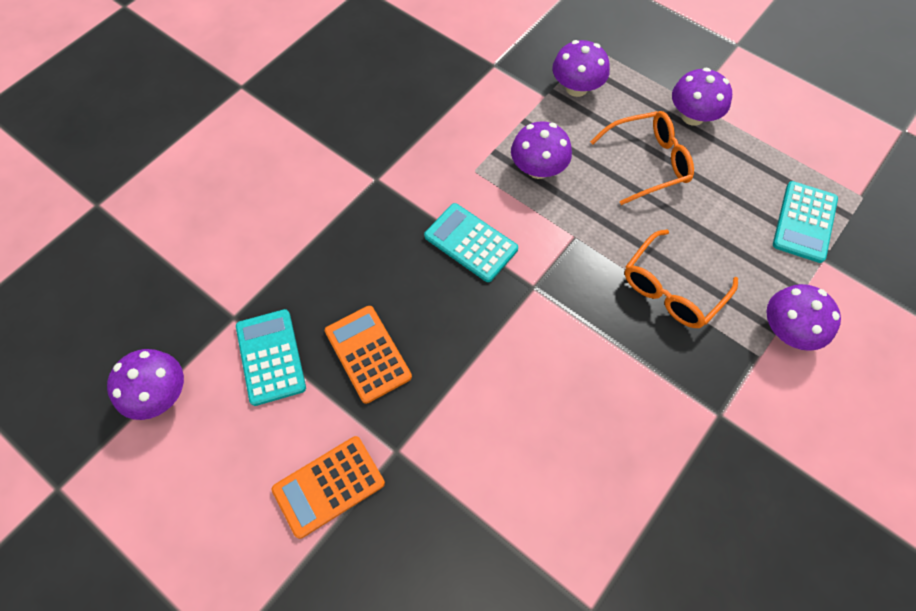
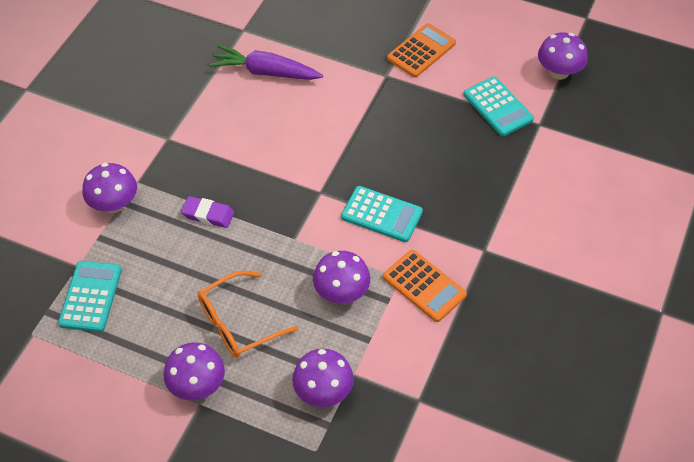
camera: 165 degrees right, 10 degrees down
orange calculator [325,306,412,404] -> orange calculator moved to [383,250,467,322]
orange glasses [624,230,738,328] -> purple eraser [181,196,234,228]
none -> purple carrot [209,45,323,80]

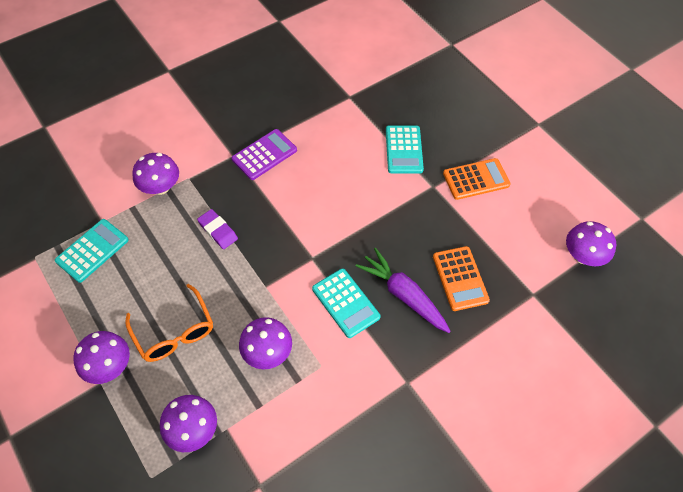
camera: 30 degrees right, 5 degrees up
orange glasses [198,271,298,358] -> orange glasses turned 120 degrees counterclockwise [125,284,213,362]
purple carrot [209,45,323,80] -> purple carrot moved to [355,248,451,333]
orange calculator [383,250,467,322] -> orange calculator moved to [433,246,490,311]
turquoise calculator [463,77,534,136] -> turquoise calculator moved to [386,126,424,173]
none -> purple calculator [232,129,297,180]

